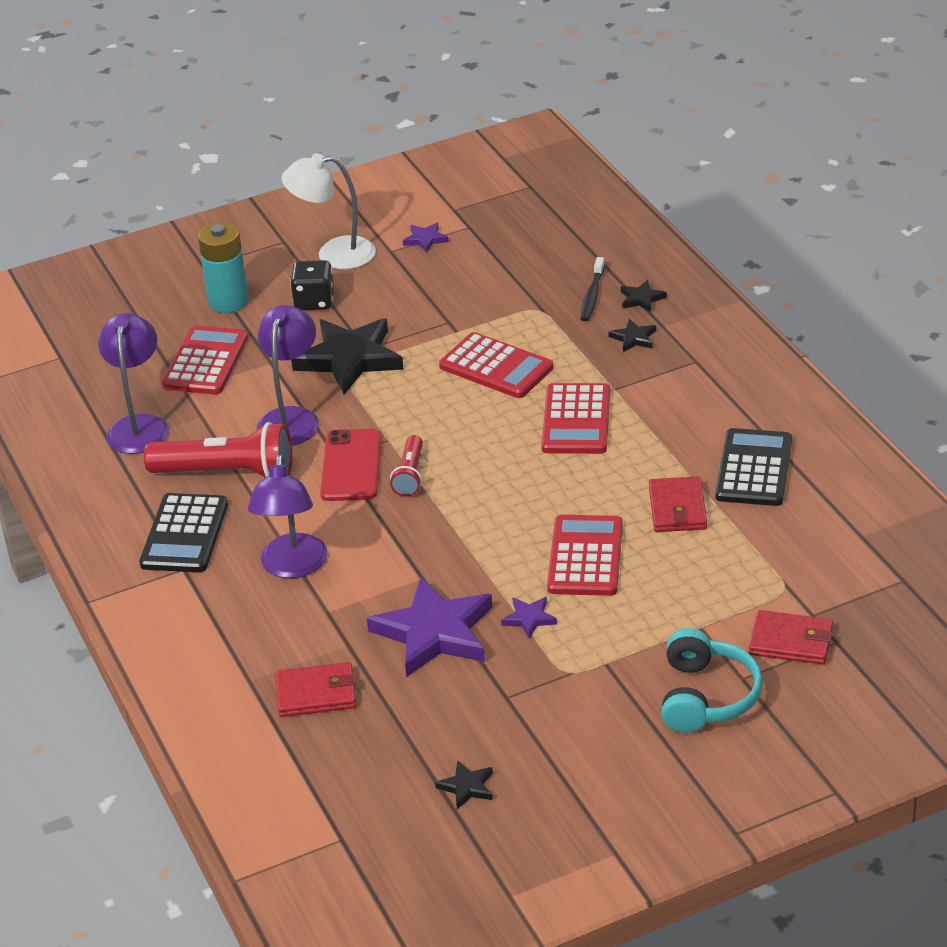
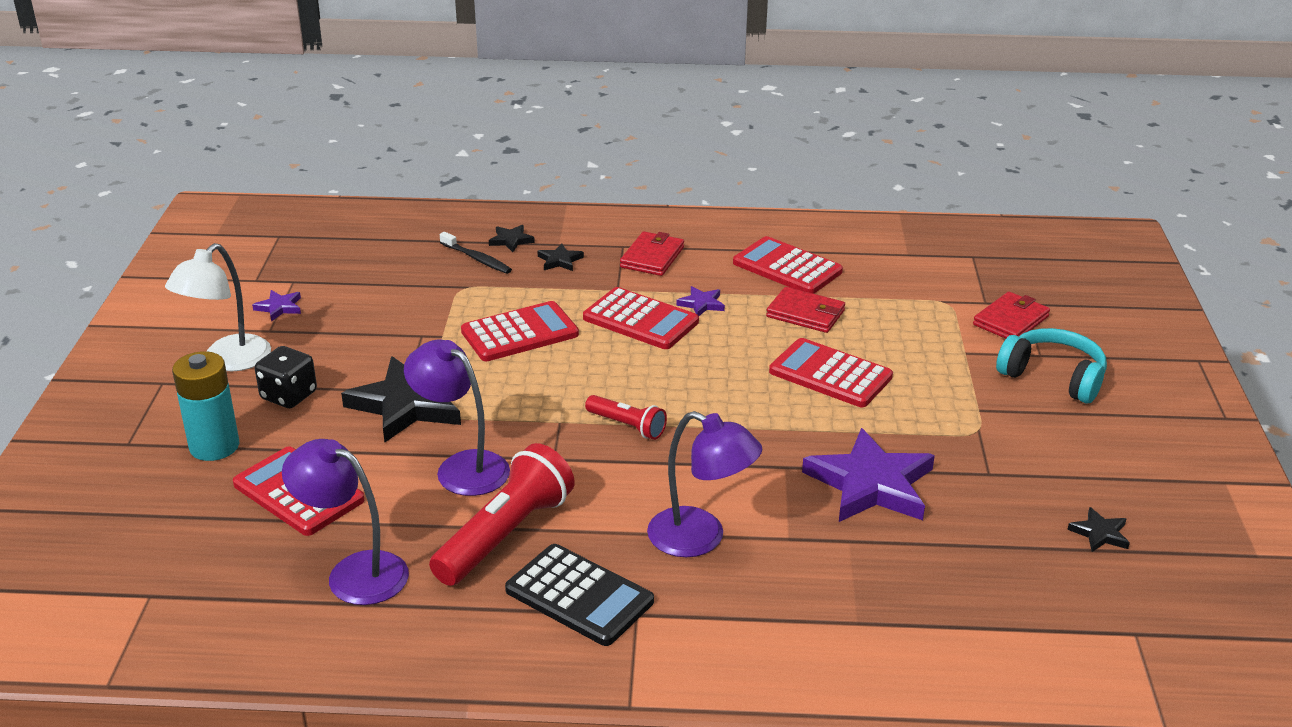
camera: 65 degrees left, 5 degrees down
red wallet [276,662,356,717] -> red wallet moved to [620,231,684,276]
red phone [320,429,381,501] -> none
purple star [501,597,557,638] -> purple star moved to [676,286,725,316]
black calculator [715,428,792,506] -> red calculator [733,236,843,294]

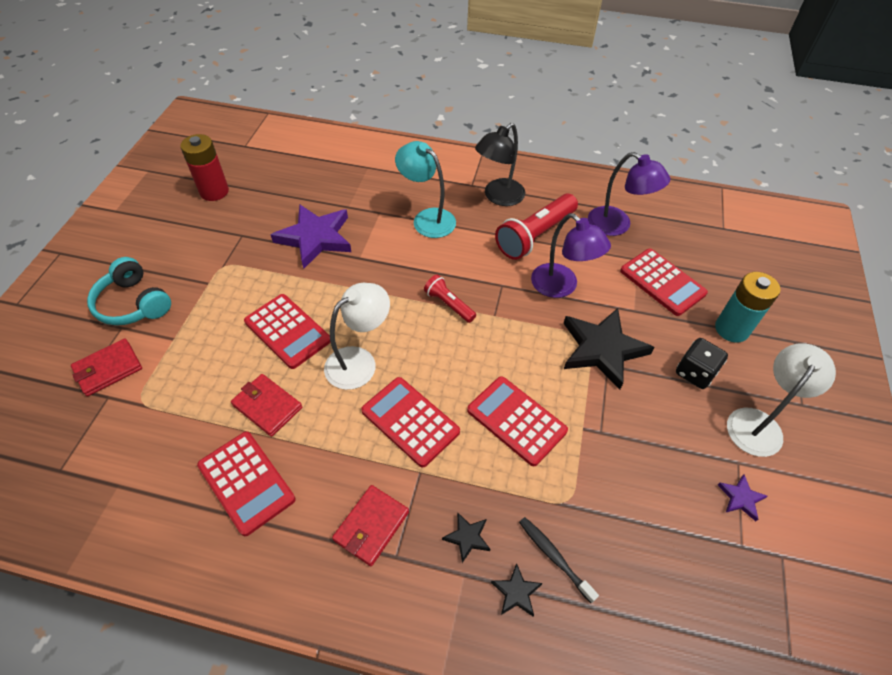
camera: 170 degrees left, 20 degrees up
red calculator [461,301,579,361] -> red calculator turned 60 degrees clockwise [467,376,568,466]
black calculator [505,544,654,646] -> black lamp [475,123,525,206]
purple lamp [647,411,762,557] -> turquoise lamp [395,141,456,238]
purple star [676,286,725,316] -> none
black star [1067,507,1130,552] -> red battery [180,134,229,201]
none -> white lamp [324,283,390,390]

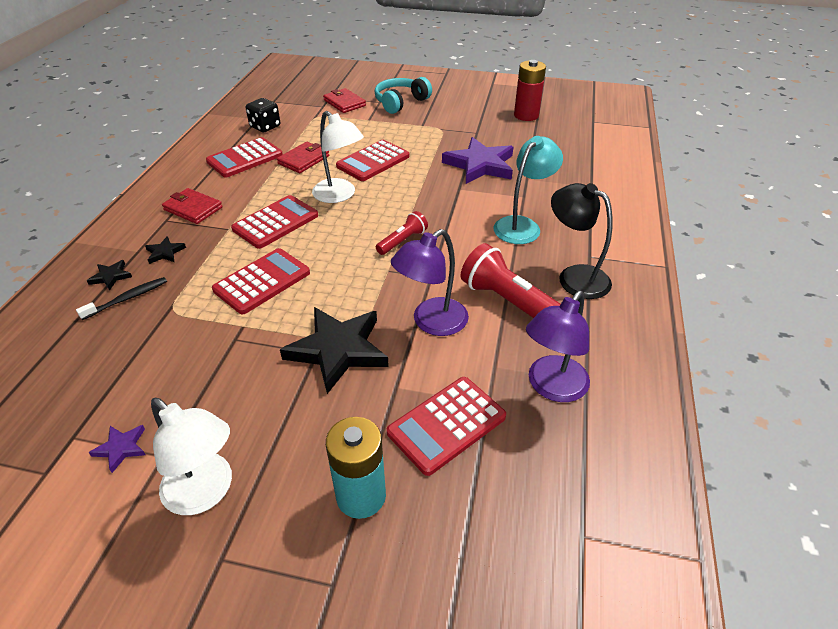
camera: 90 degrees right, 10 degrees down
black dice [676,338,728,389] -> black dice moved to [246,98,280,132]

